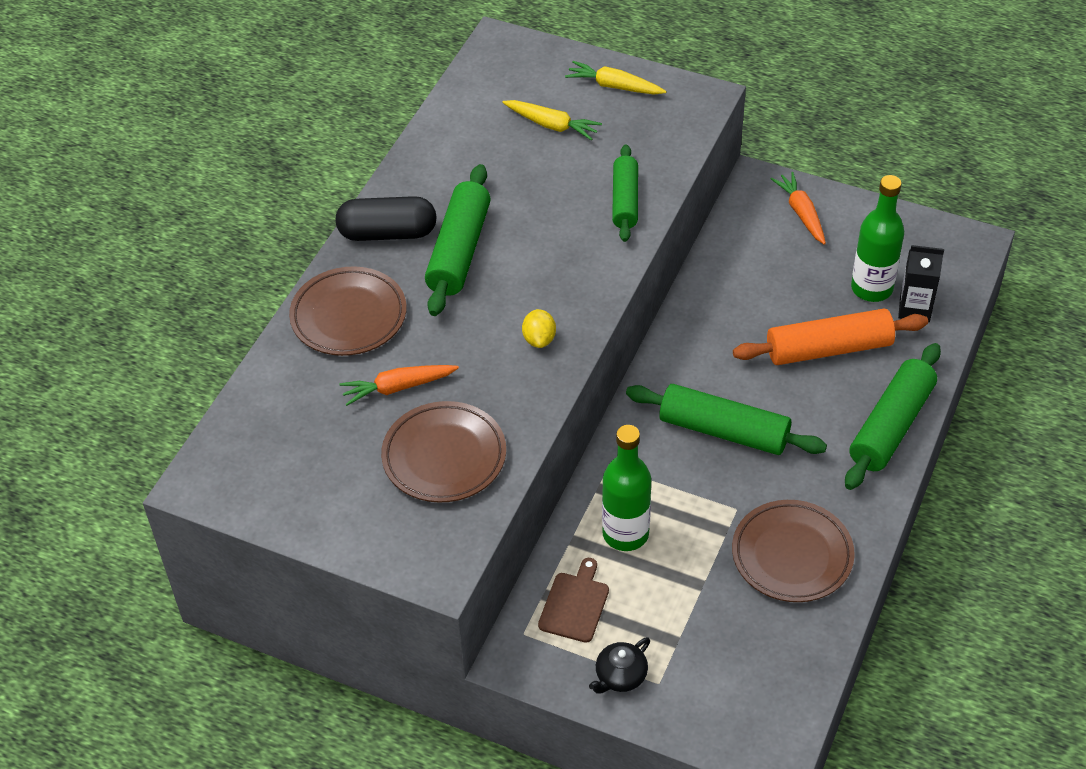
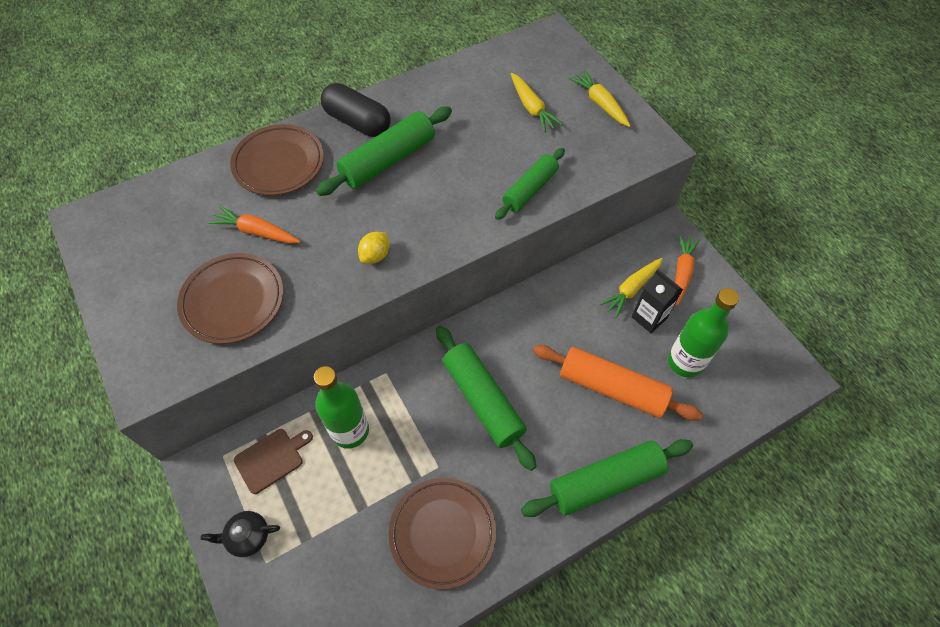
camera: 35 degrees right, 10 degrees up
black carton [898,245,944,322] -> black carton moved to [631,269,683,333]
none -> yellow carrot [599,258,663,318]

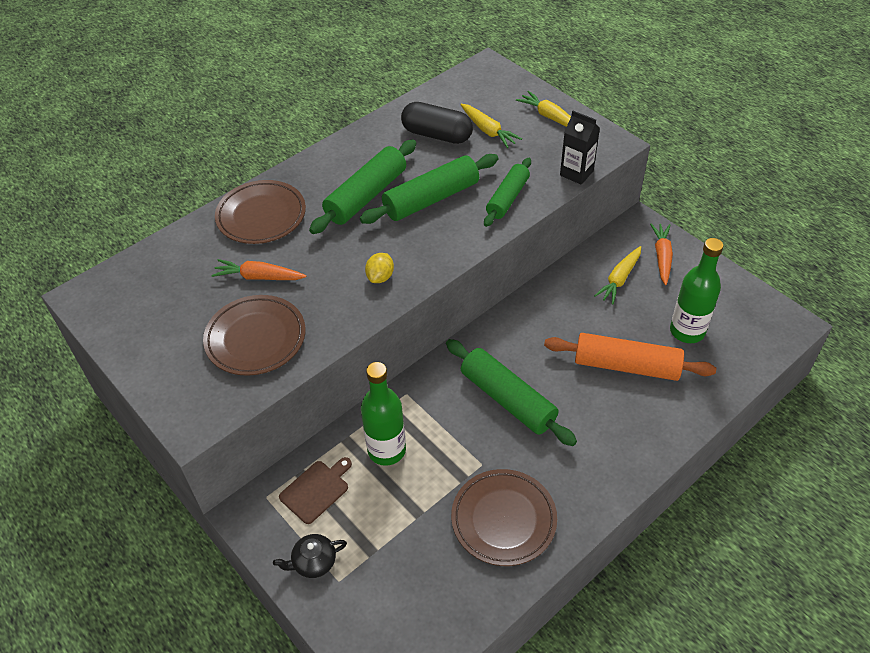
camera: 10 degrees left, 10 degrees down
black capsule [321,83,391,137] -> black capsule moved to [401,102,473,144]
green rolling pin [521,439,693,517] -> green rolling pin moved to [360,154,498,224]
black carton [631,269,683,333] -> black carton moved to [560,111,600,185]

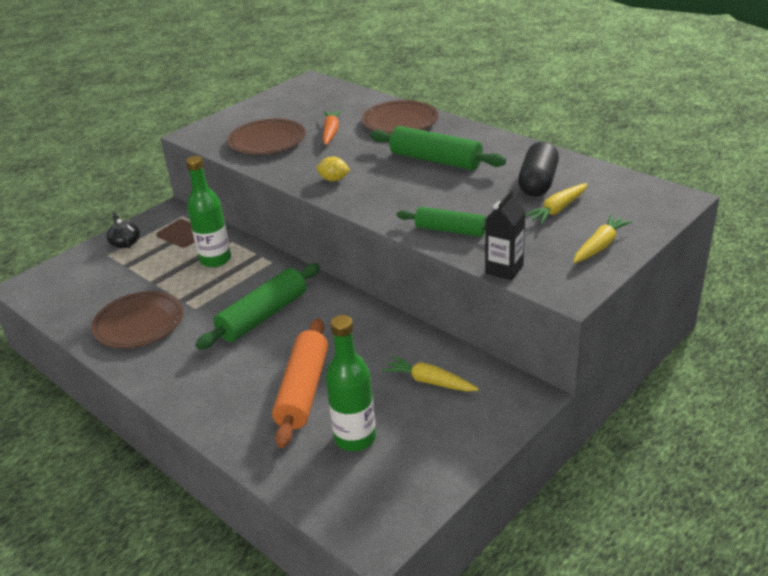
camera: 85 degrees right, 15 degrees down
green rolling pin [360,154,498,224] -> none
orange carrot [650,224,673,285] -> none

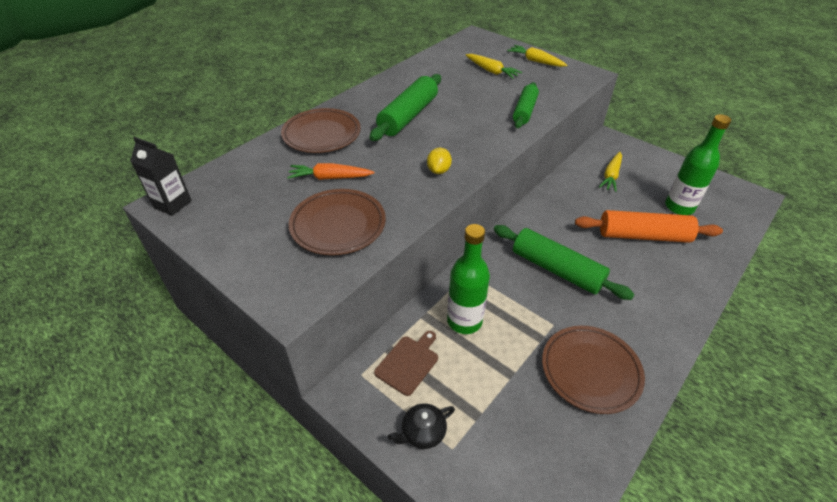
camera: 95 degrees left, 10 degrees up
black carton [485,190,526,280] -> black carton moved to [130,137,192,216]
black capsule [518,141,559,197] -> none

